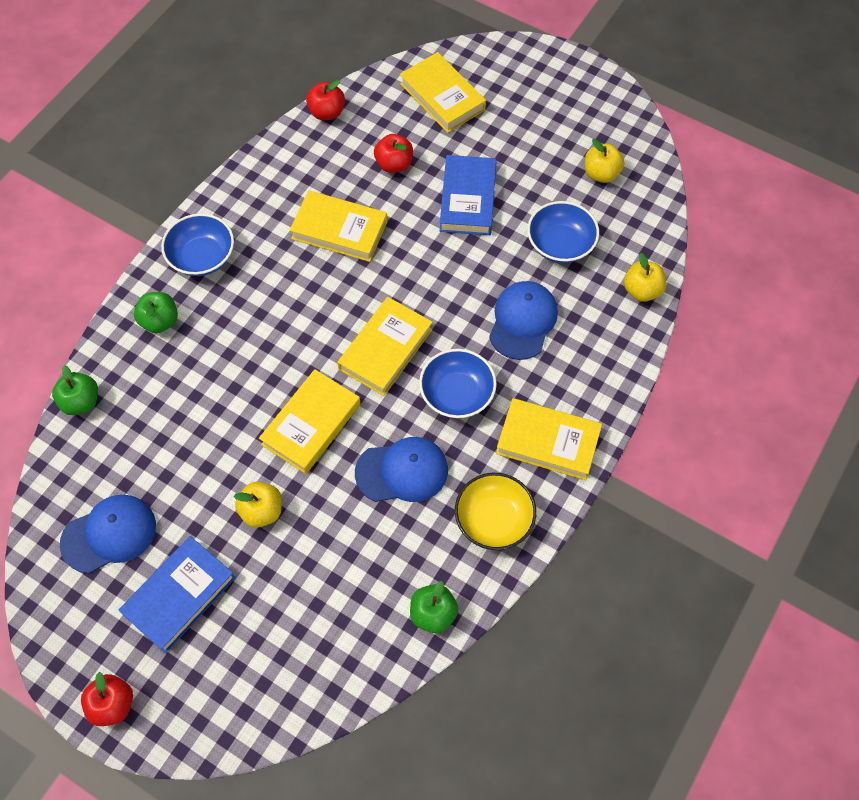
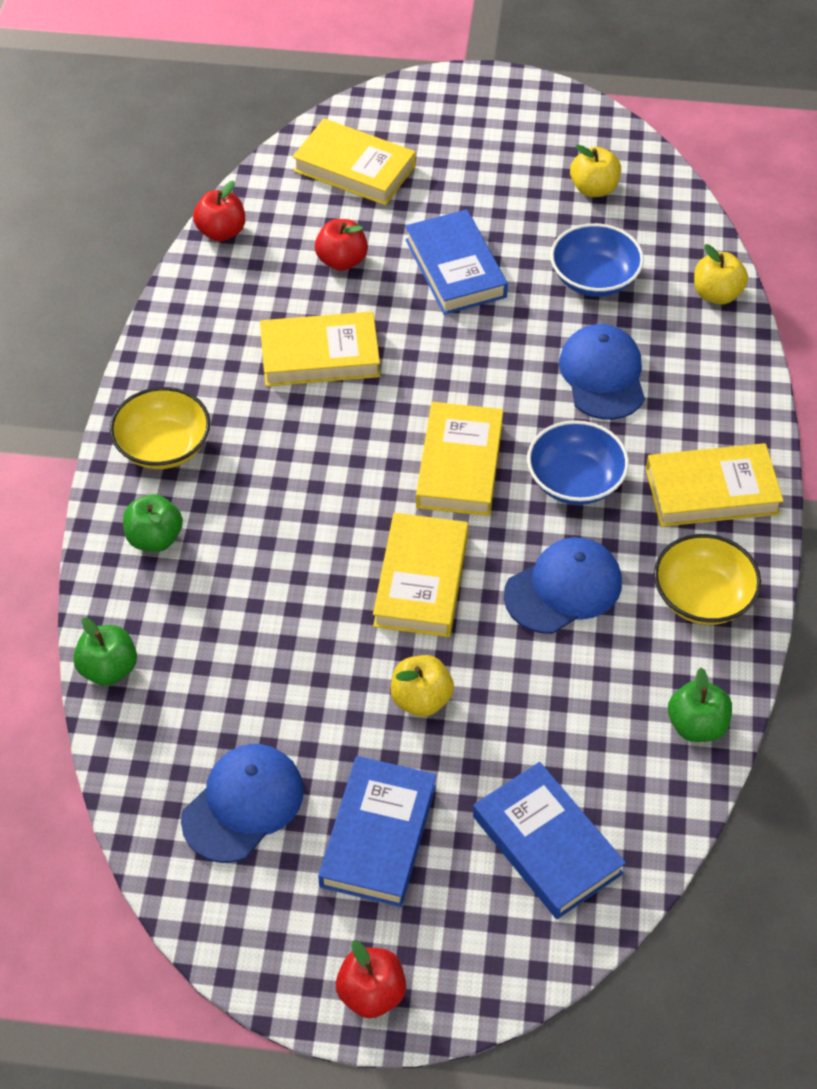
camera: 25 degrees left, 10 degrees down
blue bowl [161,213,234,276] -> yellow bowl [110,387,210,469]
none -> blue book [473,762,626,919]

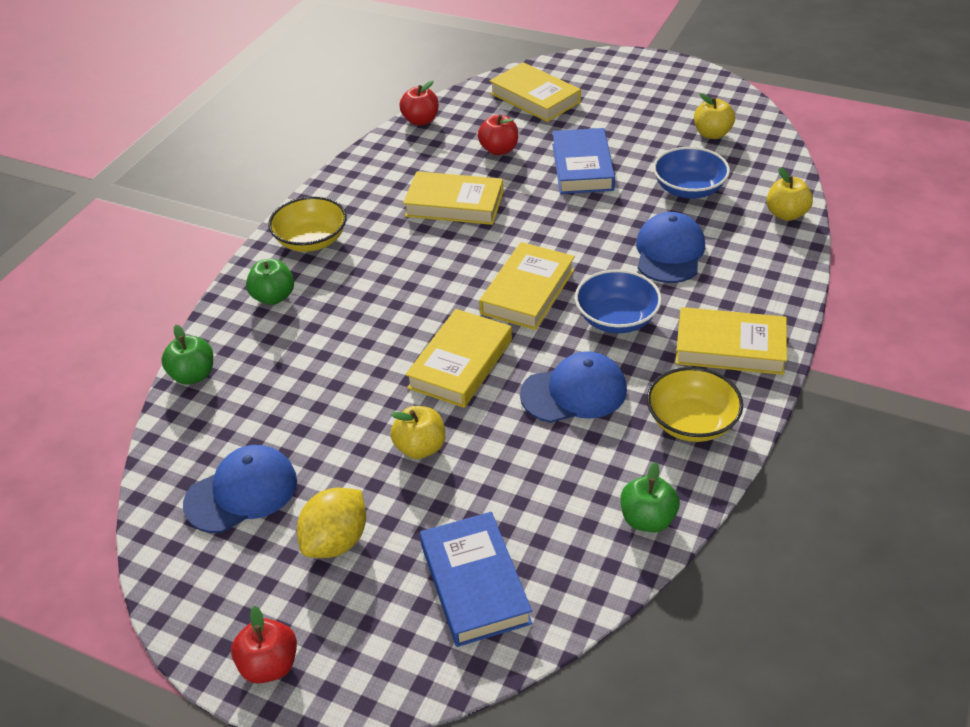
camera: 20 degrees right, 10 degrees down
blue book [318,756,436,907] -> yellow lemon [297,488,366,558]

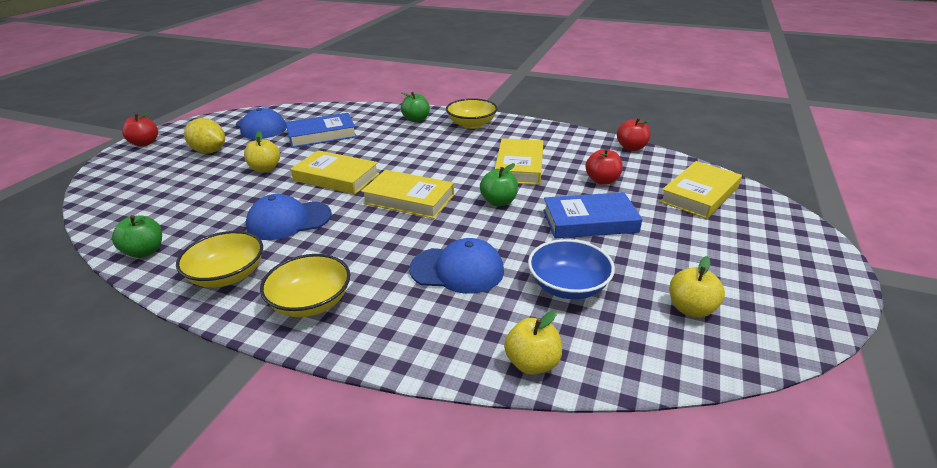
camera: 85 degrees right, 10 degrees down
green apple [161,325,213,385] -> green apple moved to [480,163,518,206]
blue book [420,512,532,647] -> blue book moved to [286,113,357,148]
blue cap [520,351,627,423] -> blue cap turned 90 degrees clockwise [246,194,332,240]
blue bowl [575,270,662,333] -> none
yellow book [675,307,787,375] -> yellow bowl [260,254,350,317]

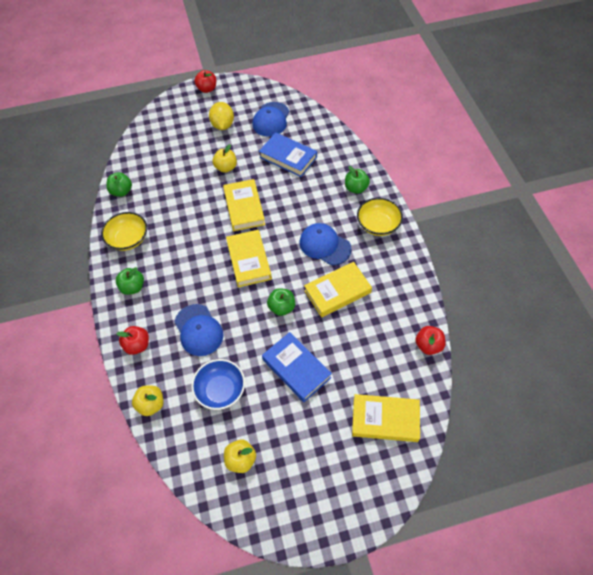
camera: 55 degrees right, 25 degrees up
blue cap [246,194,332,240] -> blue cap moved to [299,223,352,265]
yellow bowl [260,254,350,317] -> green apple [116,267,144,295]
red apple [585,148,623,185] -> red apple moved to [116,326,149,355]

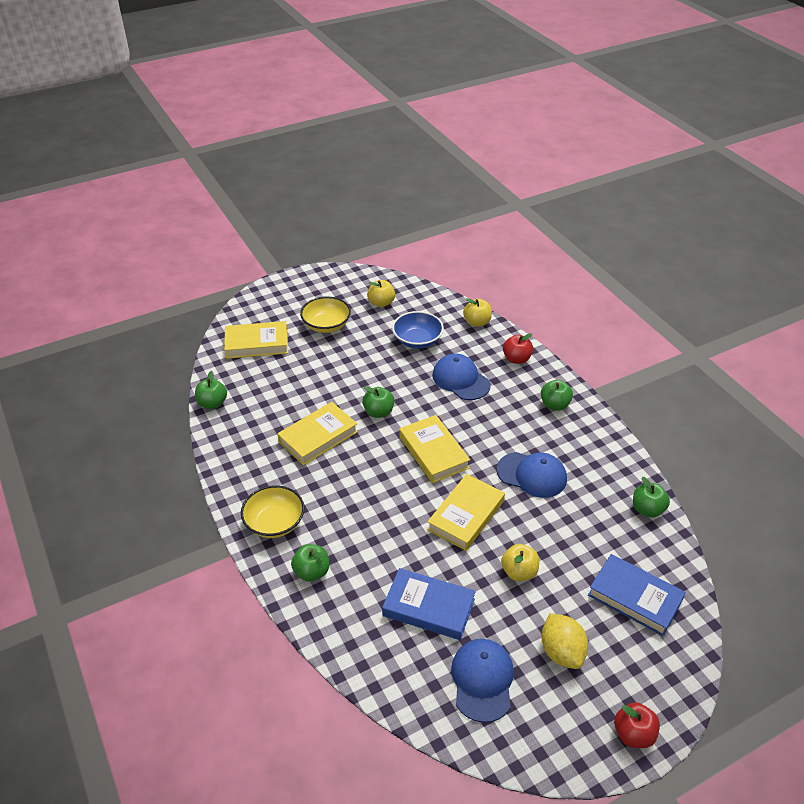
camera: 165 degrees right, 15 degrees down
yellow bowl [101,212,147,251] -> yellow bowl moved to [300,297,351,333]
yellow book [223,179,265,231] -> yellow book turned 60 degrees clockwise [427,474,505,551]
blue book [262,332,332,402] -> blue book moved to [588,554,686,636]
blue cap [299,223,352,265] -> blue cap moved to [497,452,567,498]
red apple [415,326,446,355] -> green apple [195,371,227,409]

